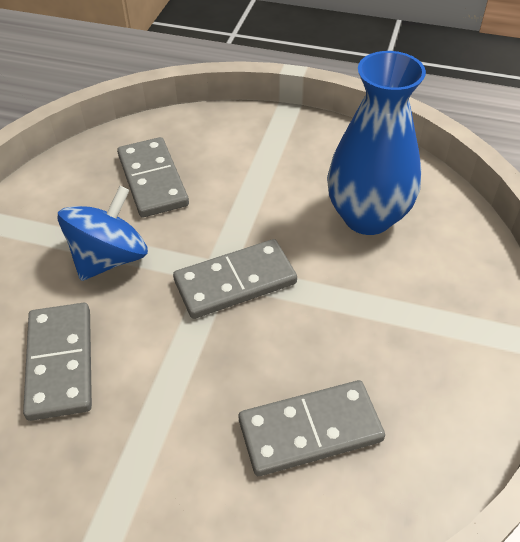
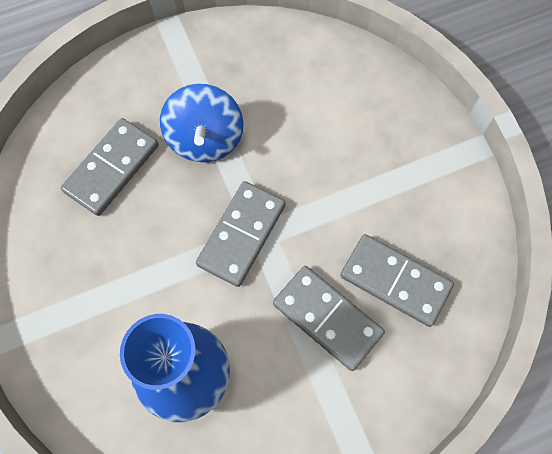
camera: 140 degrees right, 20 degrees up
grey domino [23,303,92,421] -> grey domino moved to [273,266,385,371]
blue spinning top [58,186,148,281] -> blue spinning top moved to [160,84,243,162]

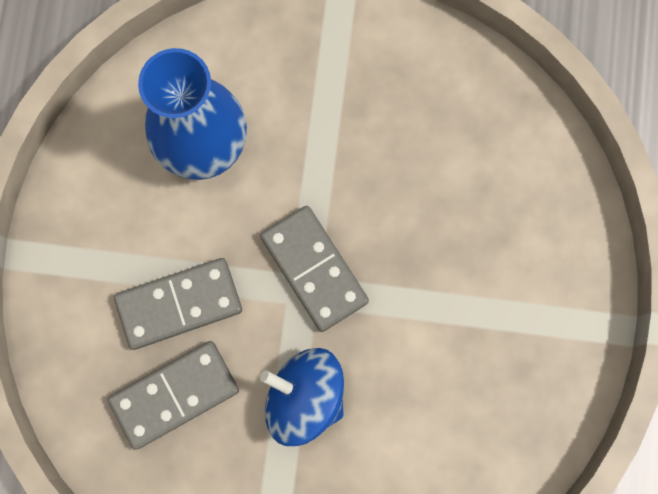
camera: 120 degrees right, 10 degrees up
grey domino [61,118,158,216] -> none
blue spinning top [160,84,243,162] -> blue spinning top moved to [260,348,344,446]

